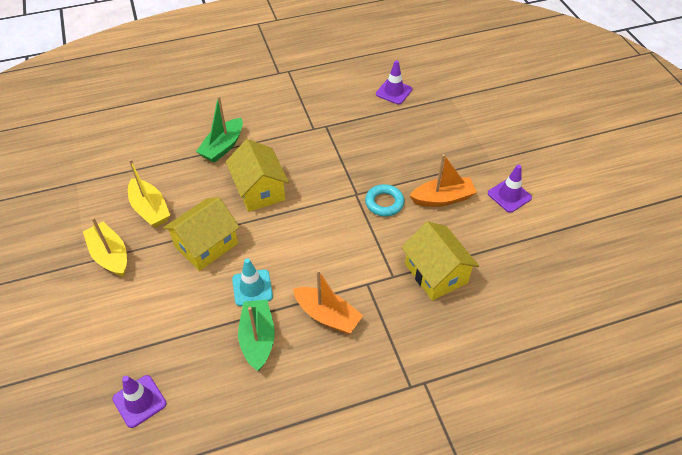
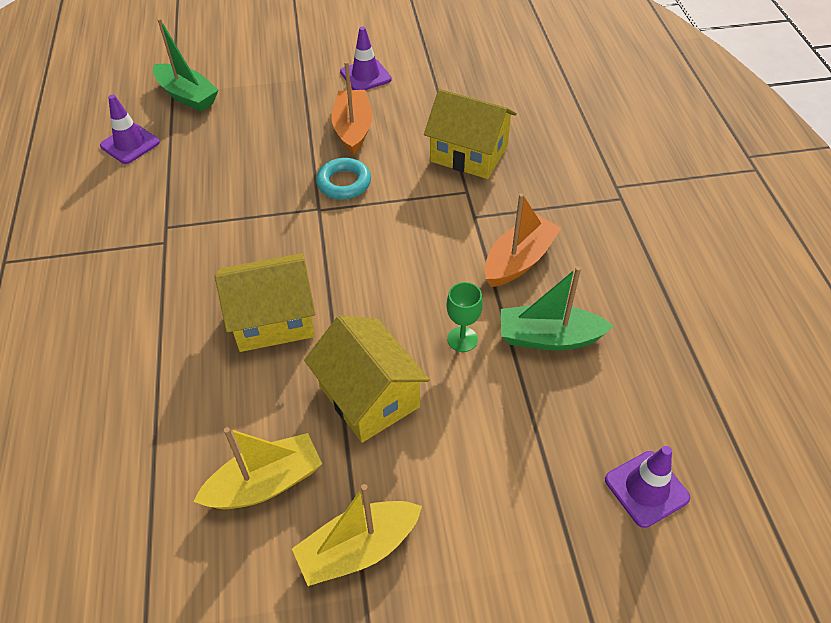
camera: 80 degrees left, 0 degrees up
green boat [196,96,243,163] -> green boat moved to [153,18,219,111]
turquoise traffic cone [232,259,273,306] -> green goblet [446,282,483,352]
yellow house [401,221,479,301] -> yellow house turned 45 degrees clockwise [424,89,517,179]

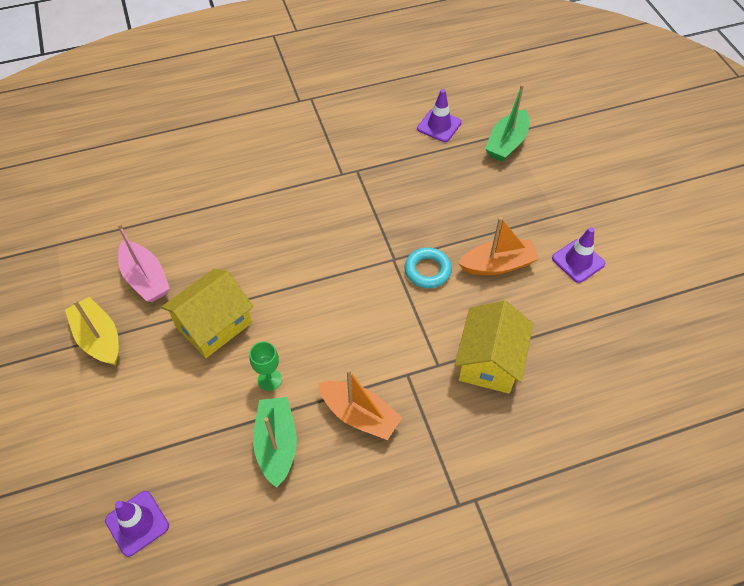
camera: 80 degrees right, 5 degrees up
yellow boat [193,427,322,509] -> pink boat [117,223,170,302]
yellow house [215,253,315,352] -> none

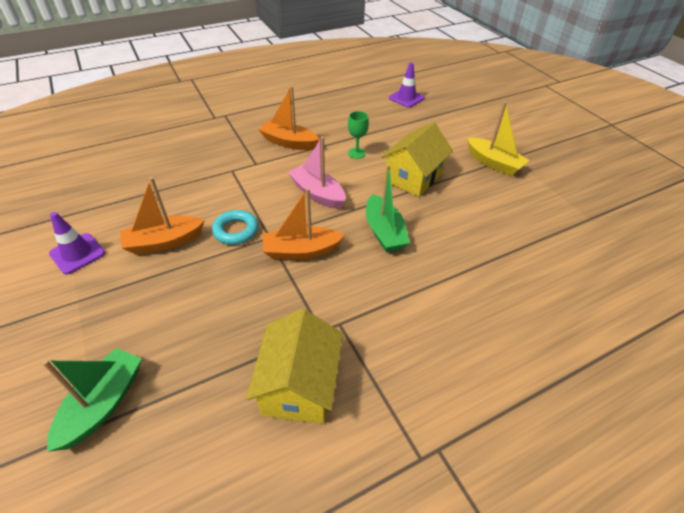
camera: 170 degrees right, 10 degrees down
pink boat [117,223,170,302] -> pink boat moved to [288,136,345,209]
green boat [253,397,297,488] -> green boat moved to [366,164,410,253]
purple traffic cone [417,89,462,142] -> none
yellow house [455,300,533,394] -> yellow house moved to [246,309,343,424]
none -> orange boat [263,188,345,260]

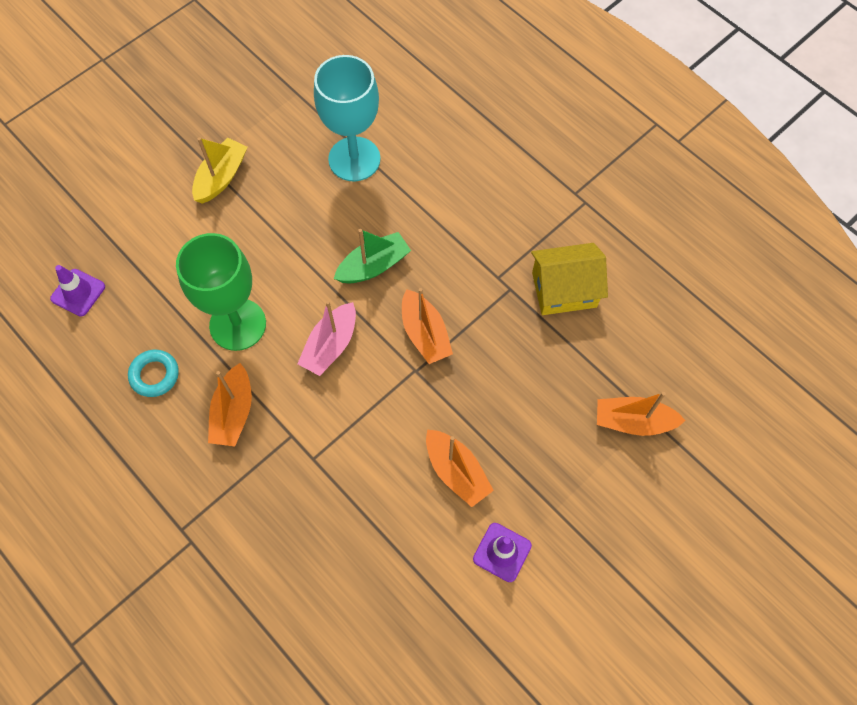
camera: 105 degrees left, 20 degrees up
green boat [42,348,142,452] -> orange boat [597,392,686,436]
turquoise ring [212,210,258,245] -> turquoise ring moved to [128,350,179,397]
green goblet [348,111,369,159] -> green goblet [176,233,266,351], size x2.44
yellow house [381,122,453,197] -> none
none -> turquoise goblet [314,55,381,181]

